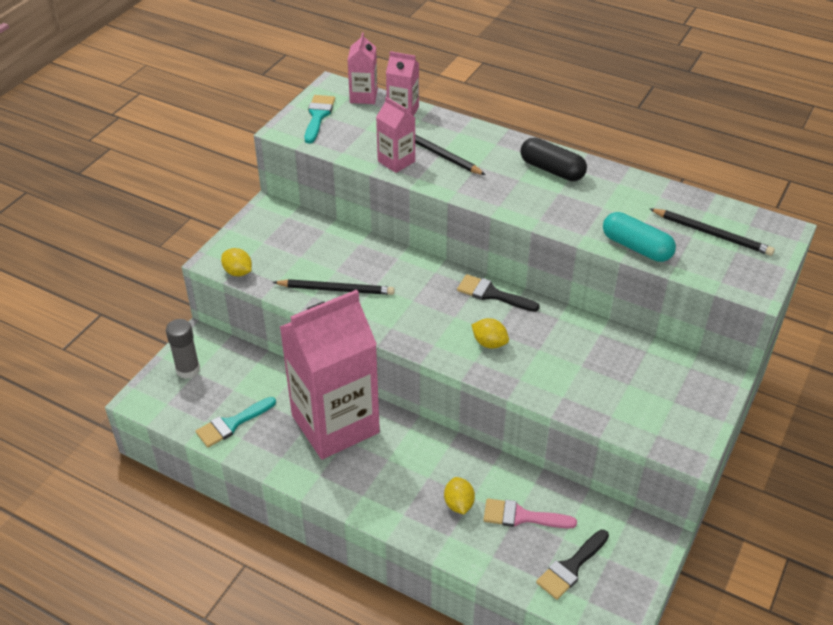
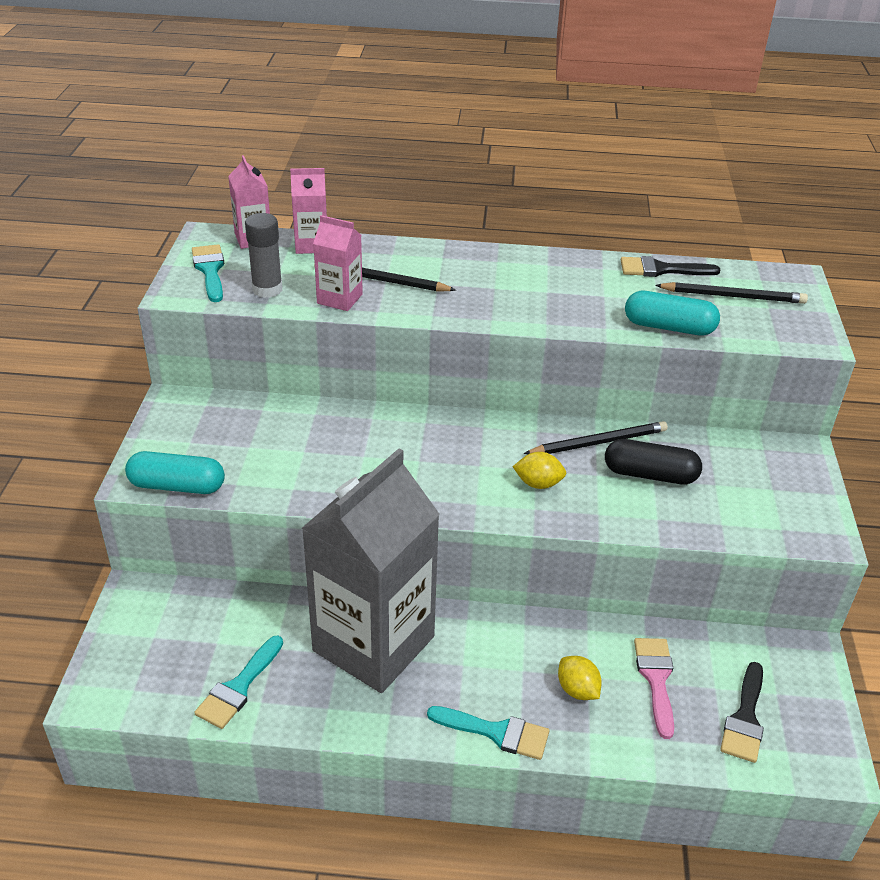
camera: 25 degrees left, 5 degrees down
grey glue stick [166,319,200,379] -> grey glue stick moved to [245,213,283,298]
yellow lemon [221,248,252,276] -> turquoise capsule [125,451,225,494]
black pencil [273,279,395,295] -> black pencil moved to [523,421,668,454]
pink carton [280,289,380,459] -> grey carton [302,449,440,693]
black brush [457,274,540,312] -> black brush moved to [621,256,720,277]
pink brush [484,499,577,529] -> pink brush turned 105 degrees clockwise [634,638,674,739]
black capsule [520,138,587,181] -> black capsule moved to [605,439,702,484]
none -> turquoise brush [427,706,549,760]

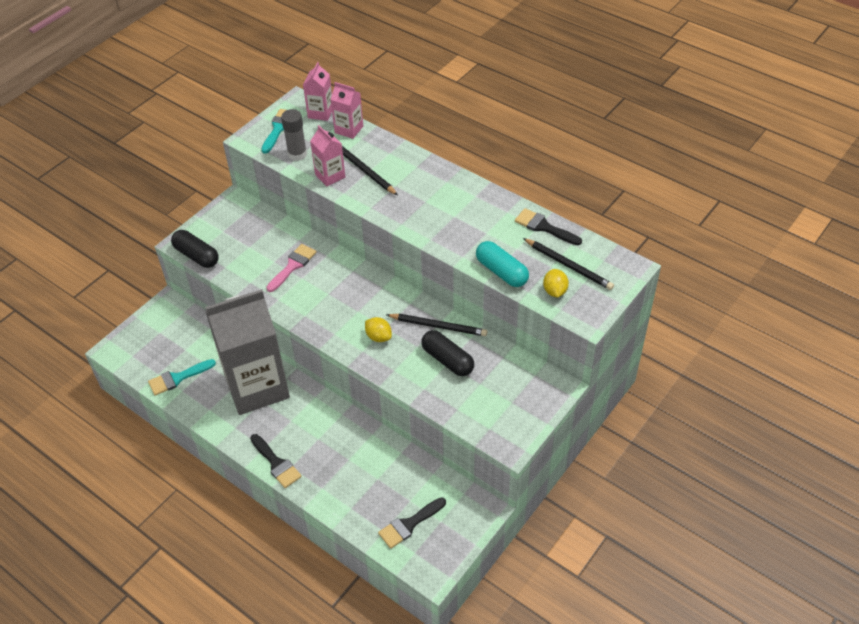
camera: 35 degrees right, 10 degrees up
turquoise capsule [125,451,225,494] -> black capsule [171,230,219,268]
turquoise brush [427,706,549,760] -> black brush [250,434,302,488]
yellow lemon [558,656,602,700] -> yellow lemon moved to [543,269,569,297]
pink brush [634,638,674,739] -> pink brush moved to [266,244,317,292]

